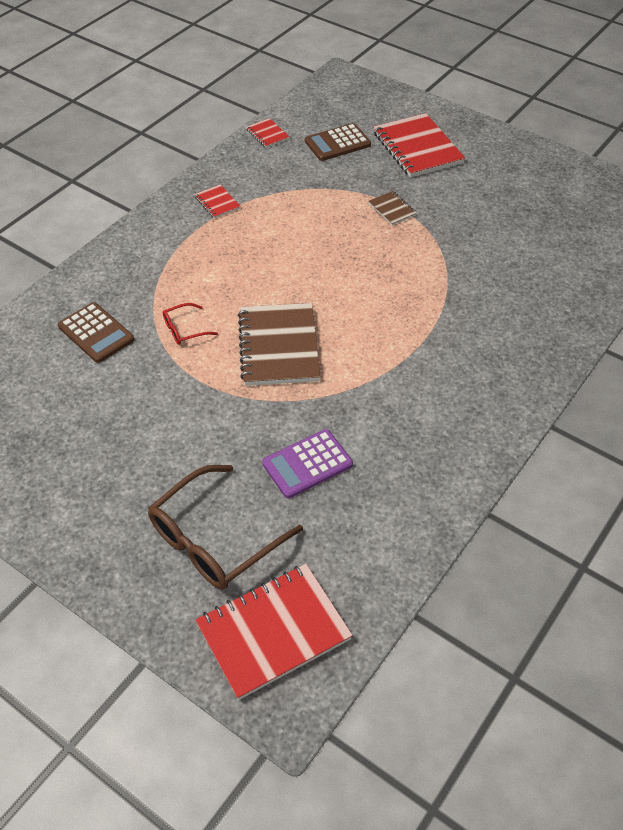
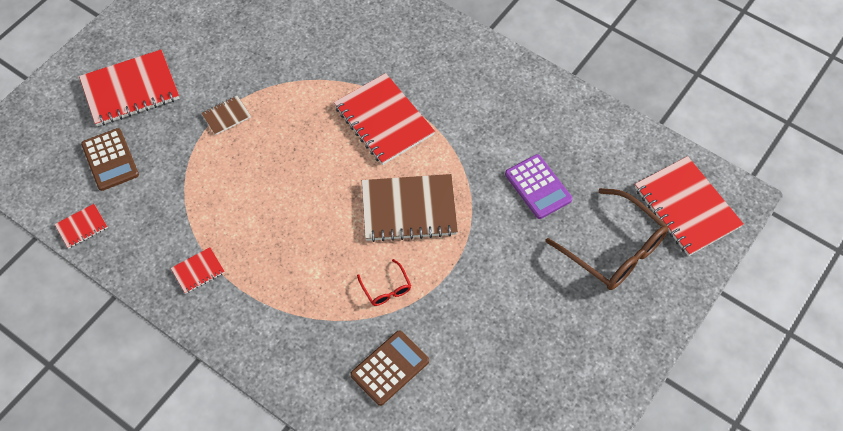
camera: 90 degrees left, 10 degrees up
none -> red notebook [334,73,435,165]

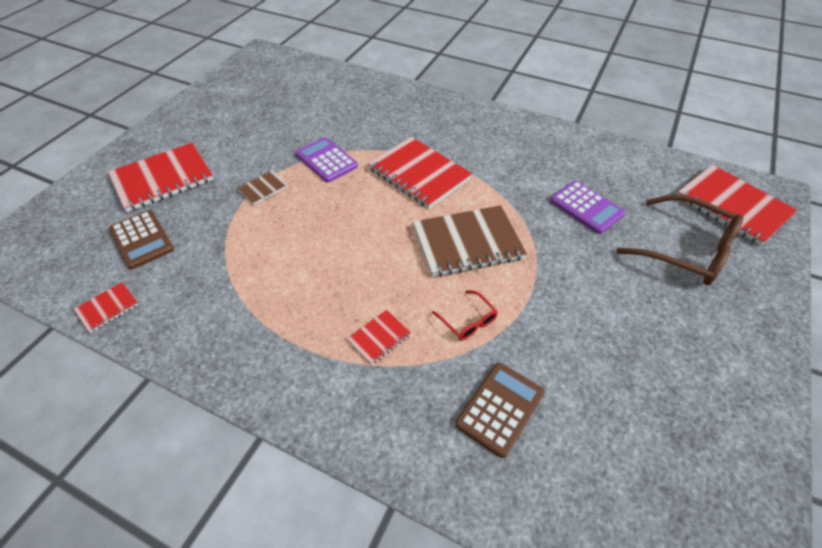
camera: 10 degrees left, 10 degrees down
red notebook [171,247,225,294] -> red notebook moved to [347,310,411,365]
none -> purple calculator [296,137,358,183]

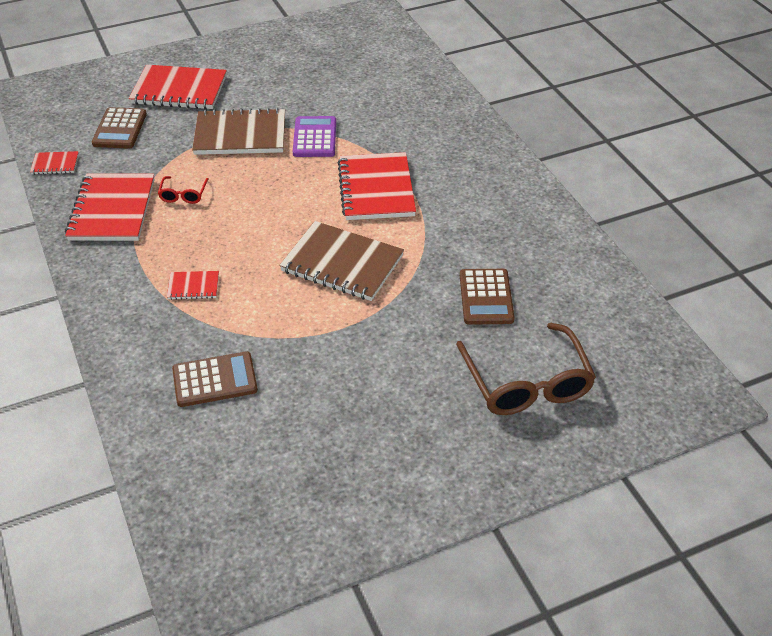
camera: 40 degrees right, 5 degrees down
brown notebook [237,170,288,205] -> brown notebook [192,108,285,155], size x2.13
red glasses [432,290,498,341] -> red glasses moved to [158,176,209,204]
purple calculator [550,181,625,234] -> brown calculator [460,269,515,325]
red notebook [677,165,797,246] -> red notebook moved to [65,173,155,241]

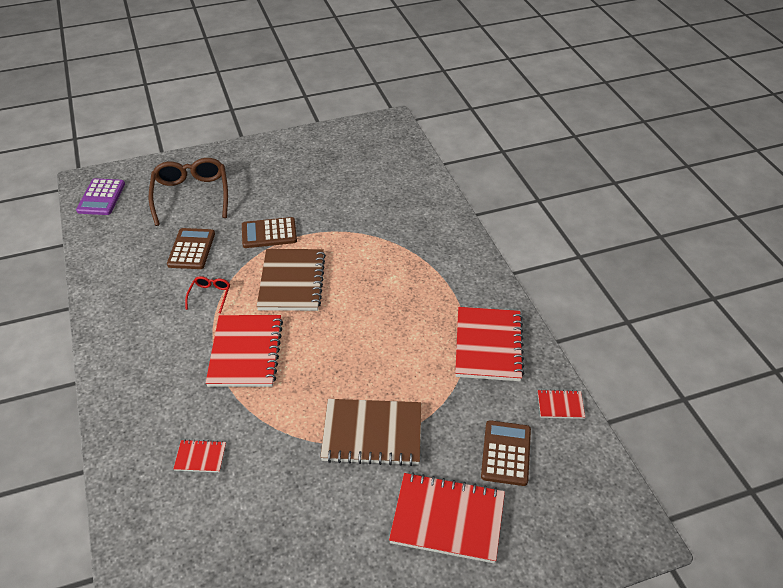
camera: 175 degrees left, 0 degrees up
red glasses [158,176,209,204] -> red glasses moved to [185,276,230,314]
red notebook [167,271,219,300] -> red notebook moved to [173,440,226,472]
brown calculator [172,351,258,407] -> brown calculator moved to [242,217,297,248]
brown notebook [279,221,404,301] -> brown notebook turned 60 degrees clockwise [256,249,326,311]
purple calculator [293,116,336,157] -> purple calculator moved to [76,178,125,215]

